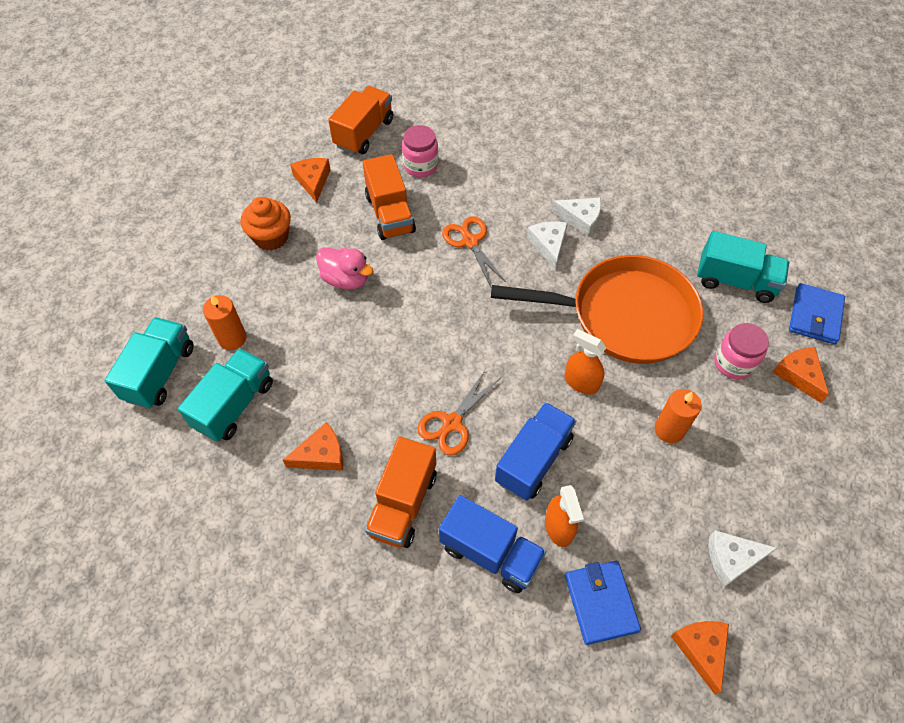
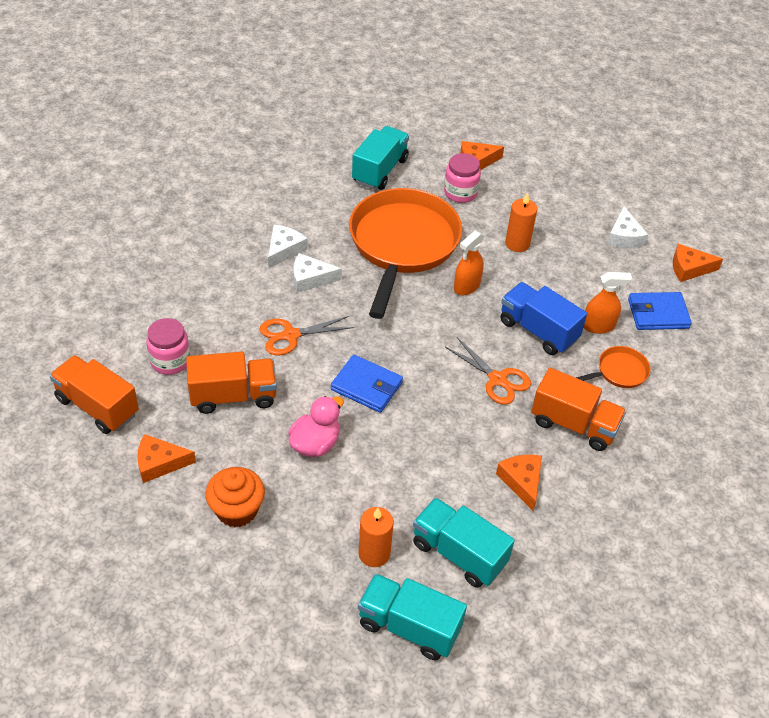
camera: 85 degrees left, 10 degrees down
blue truck [439,495,546,593] -> orange pan [576,346,651,388]
blue wallet [789,283,845,344] -> blue wallet moved to [331,355,403,413]

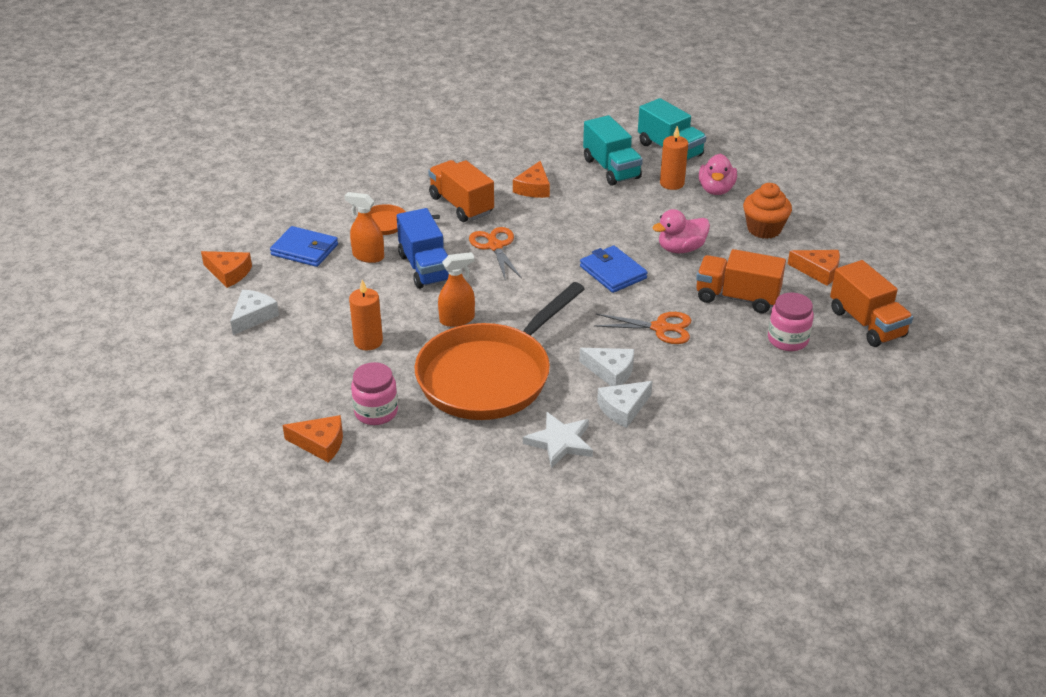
camera: 150 degrees left, 10 degrees down
turquoise truck [352,126,409,190] -> none
none -> white star [523,412,593,468]
none -> pink duck [699,154,737,195]

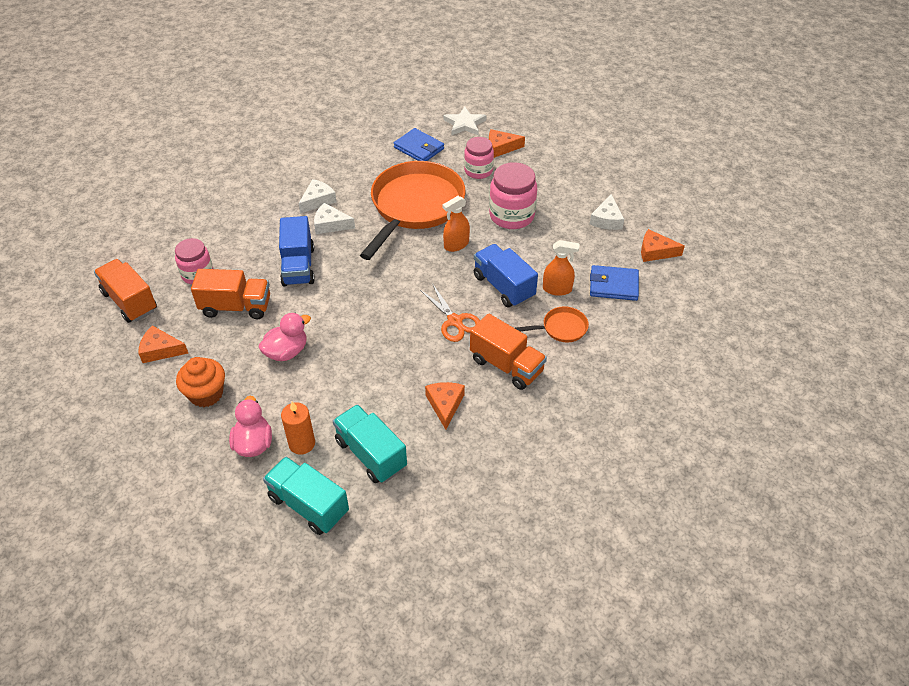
camera: 165 degrees right, 10 degrees up
orange candle [349,280,383,350] -> pink jar [489,162,537,229]
white star [523,412,593,468] -> white star moved to [443,107,486,136]
blue wallet [580,246,648,293] -> blue wallet moved to [394,128,444,161]
orange scissors [594,312,691,344] -> blue truck [279,216,315,286]

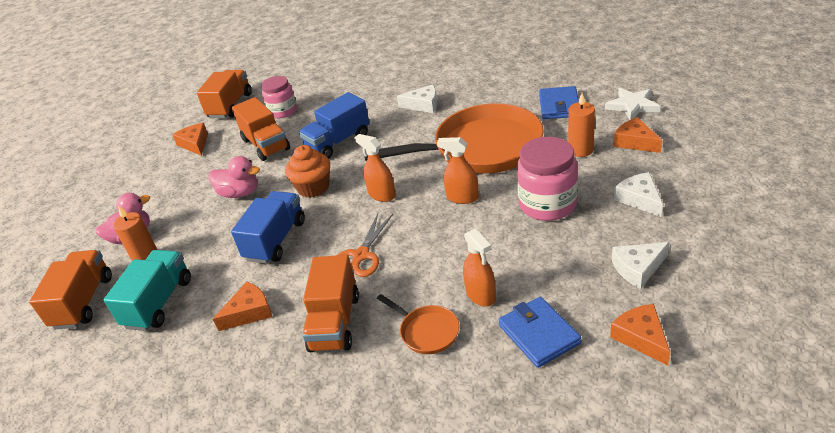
camera: 60 degrees right, 10 degrees down
orange cupcake [176,357,225,407] -> orange cupcake moved to [285,145,330,198]
turquoise truck [263,457,349,535] -> orange truck [29,250,112,329]
white cheese [314,203,355,234] -> white cheese moved to [614,172,663,217]
pink jar [464,137,494,179] -> orange candle [568,93,595,157]
blue truck [474,244,538,308] -> blue truck moved to [231,191,305,264]
none -> orange spray bottle [354,134,396,202]

